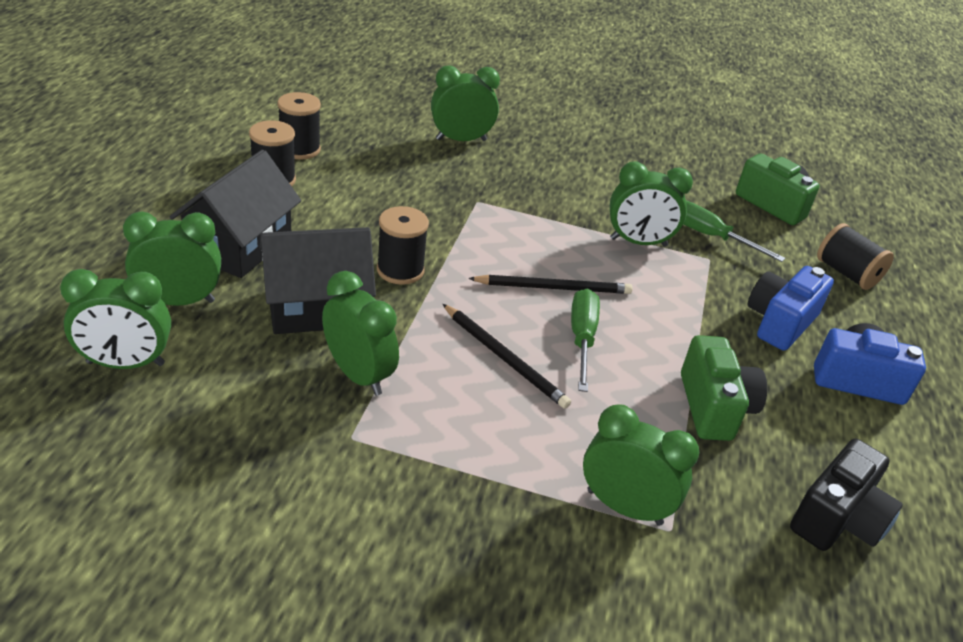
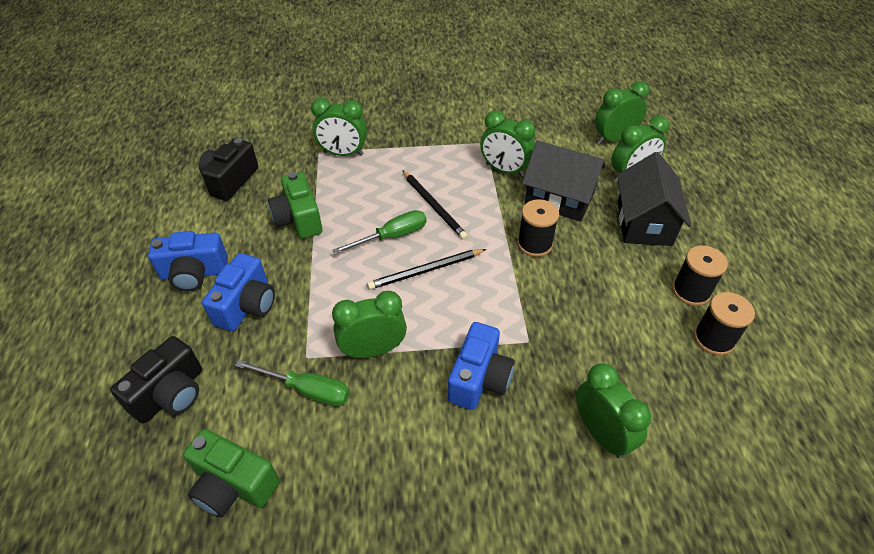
camera: 165 degrees right, 10 degrees up
black house [260,227,376,334] -> black house turned 60 degrees clockwise [522,141,606,222]
green clock [431,65,500,141] -> green clock turned 90 degrees counterclockwise [576,363,651,458]
black pencil [443,304,571,409] -> black pencil turned 150 degrees counterclockwise [402,170,468,240]
green screwdriver [571,289,600,392] -> green screwdriver turned 105 degrees counterclockwise [332,210,427,254]
black spool [817,223,894,290] -> black camera [110,336,202,423]
none -> blue camera [448,322,515,410]

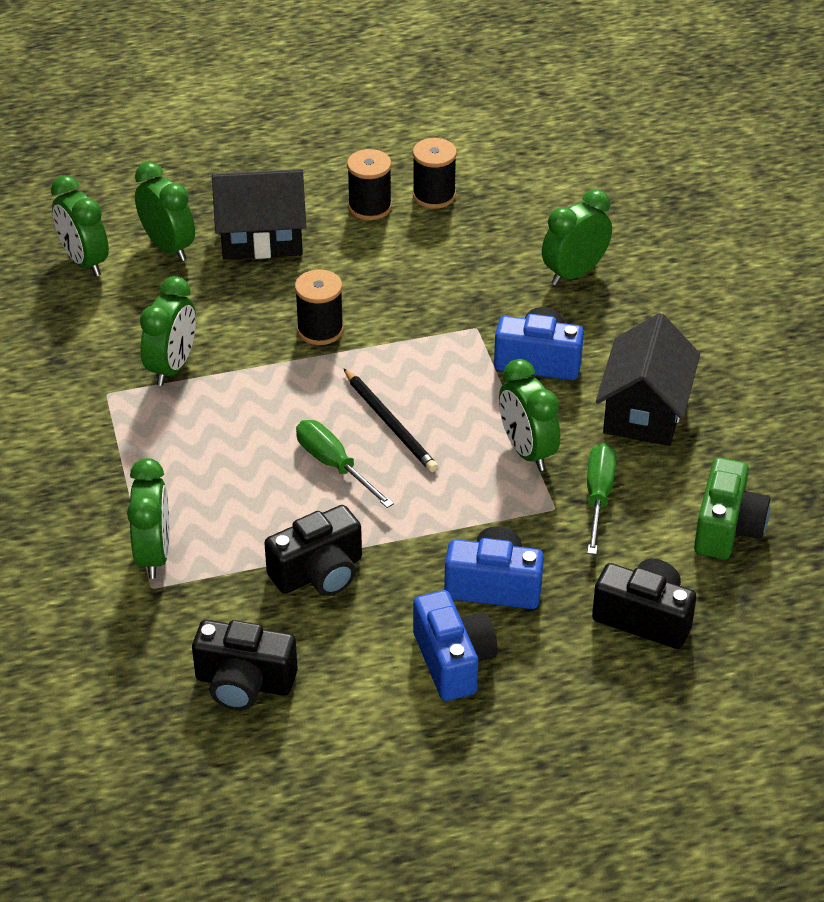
camera: 100 degrees left, 5 degrees down
green camera [268,172,322,239] -> black camera [264,505,362,596]
black pencil [402,170,468,240] -> none
black house [522,141,606,222] -> black house moved to [596,313,700,446]

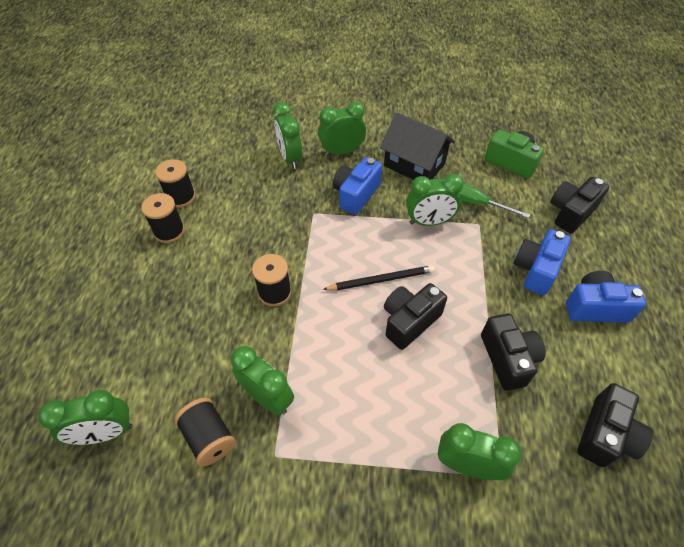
camera: 70 degrees left, 10 degrees up
green clock [135,162,195,261] -> green clock moved to [318,102,366,156]
black house [212,169,306,260] -> none
green screwdriver [296,420,394,508] -> black camera [384,283,447,350]
none -> black spool [174,397,236,467]

